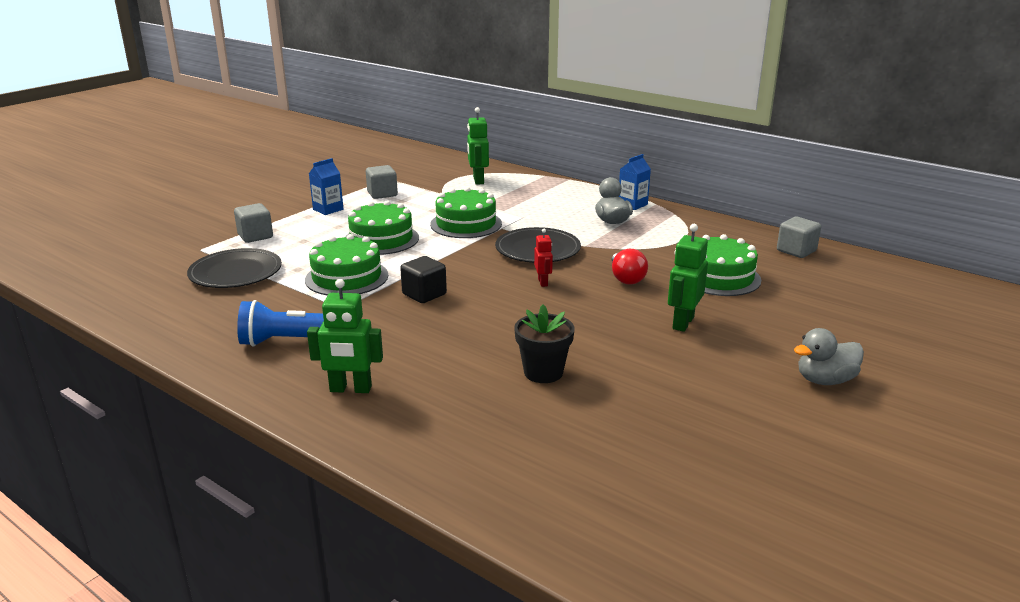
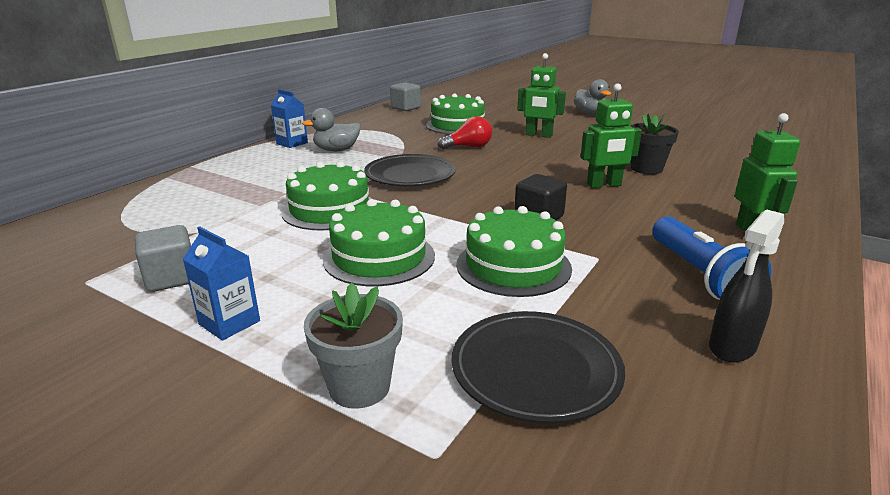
camera: 95 degrees left, 0 degrees up
grey cube [234,203,273,243] -> grey flower pot [304,283,403,409]
green robot [467,107,489,185] -> green robot moved to [580,84,642,188]
red robot [534,229,553,287] -> none
none -> black spray bottle [709,209,784,362]

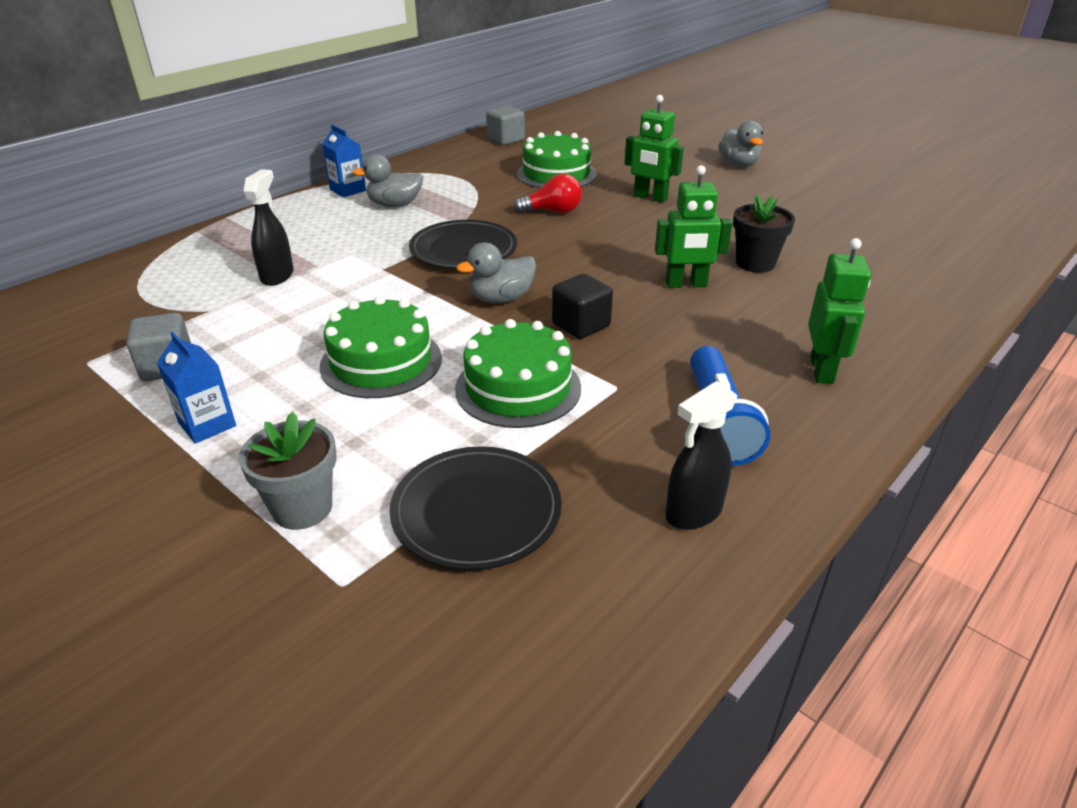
camera: 10 degrees right, 10 degrees up
green cake [281,161,372,231] -> none
none -> black spray bottle [244,169,294,286]
none -> grey duck [456,242,537,303]

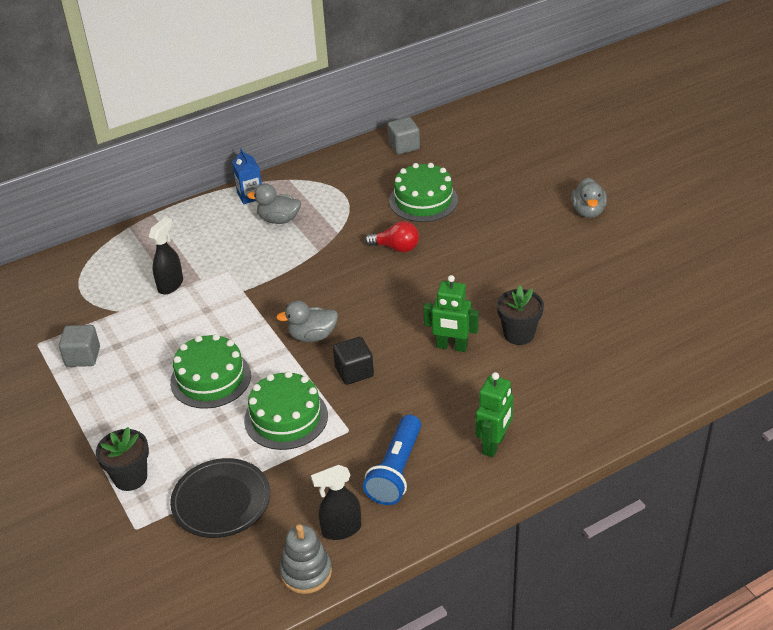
camera: 20 degrees right, 5 degrees up
blue carton [157,332,236,444] -> none
grey flower pot [239,412,336,530] -> black flower pot [96,427,149,491]
black plate [409,220,517,269] -> none
green robot [624,95,684,203] -> none
none -> grey stacking toy [279,524,332,594]

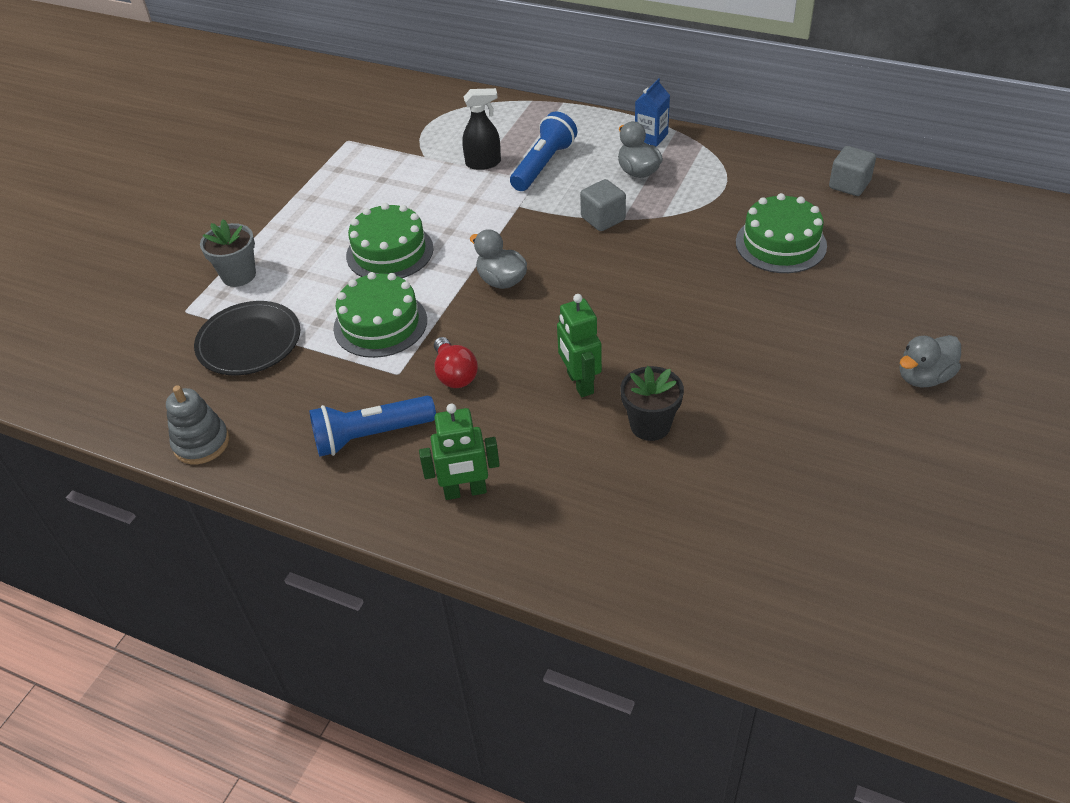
camera: 55 degrees right, 5 degrees up
grey cube [59,325,100,367] -> grey cube moved to [580,179,626,231]
black flower pot [96,427,149,491] -> grey flower pot [200,219,256,287]
black spray bottle [311,465,361,540] -> none
black cube [333,337,374,385] -> none
red light bulb [365,221,419,253] -> red light bulb moved to [434,337,478,388]
none -> blue flashlight [510,111,577,191]

